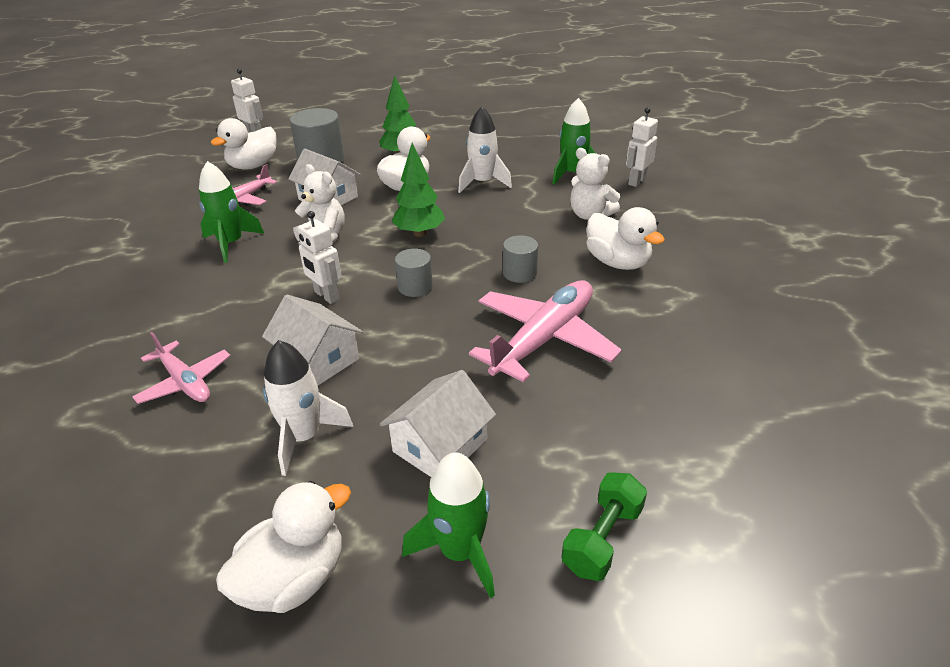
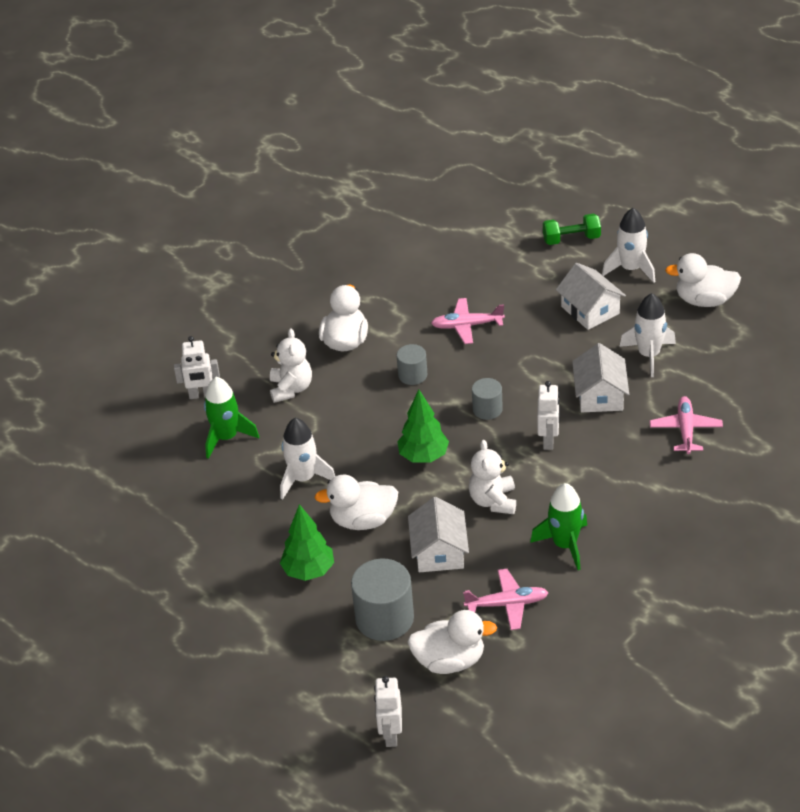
camera: 130 degrees left, 5 degrees up
white house [380,370,496,477] -> white house turned 60 degrees clockwise [556,263,626,330]
green rocket [402,452,495,598] -> white rocket [602,208,655,283]
pink plane [469,280,622,383] -> pink plane [431,298,505,344], size x0.59

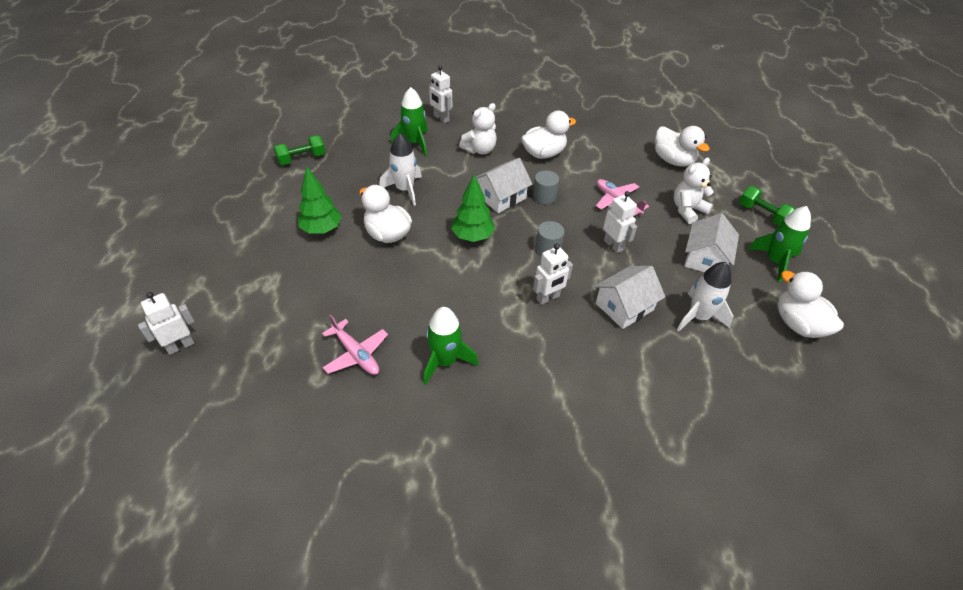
camera: 50 degrees right, 5 degrees up
grey cylinder [351,558,414,641] -> none
white house [408,497,469,572] -> white house moved to [476,158,533,213]
white duck [408,610,497,674] -> white duck moved to [655,126,710,167]
white teddy bear [469,440,516,514] -> white teddy bear moved to [674,158,714,224]
white rocket [602,208,655,283] -> green rocket [748,206,811,283]
pink plane [650,396,723,454] -> none
none -> green dumbbell [274,135,325,165]
none -> white robot [603,191,637,253]

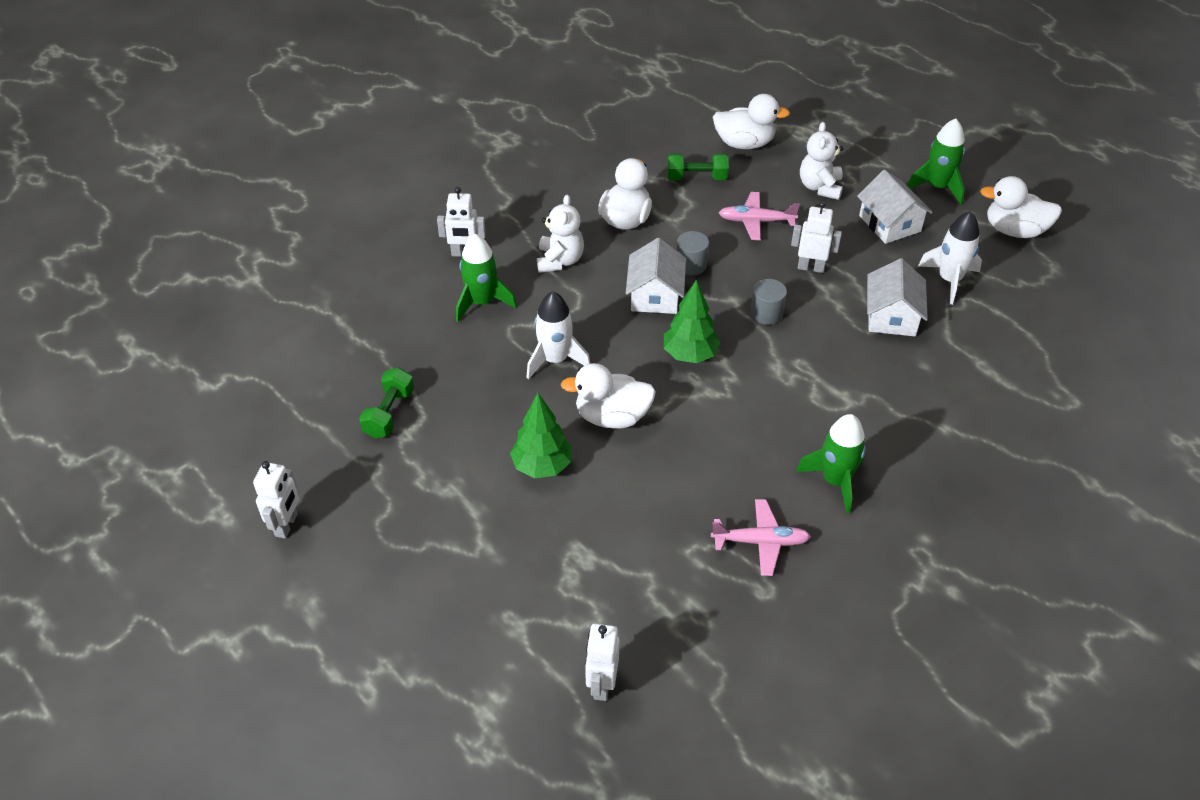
camera: 45 degrees left, 0 degrees up
white robot [533,244,573,305] -> white robot moved to [253,461,299,539]
green dumbbell [739,186,795,225] -> green dumbbell moved to [667,153,729,180]

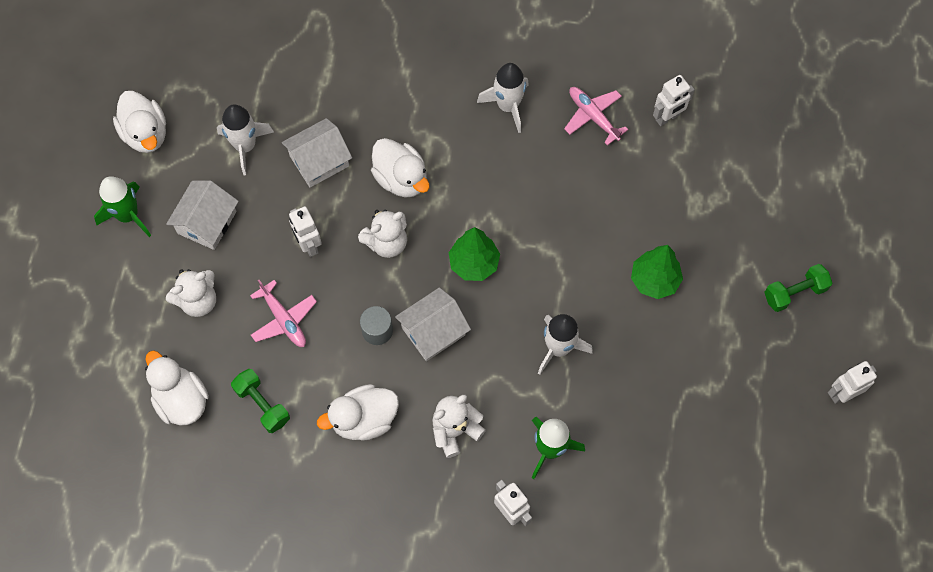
camera: 130 degrees left, 20 degrees up
green dumbbell [359,368,414,438] -> green dumbbell moved to [764,264,832,312]
white duck [561,363,656,429] -> white duck moved to [371,138,430,198]
white robot [585,624,619,701] -> white robot moved to [653,75,695,126]
grey cylinder [750,279,787,325] -> white teddy bear [358,209,407,258]
green rocket [796,414,866,514] -> white rocket [477,63,529,133]

